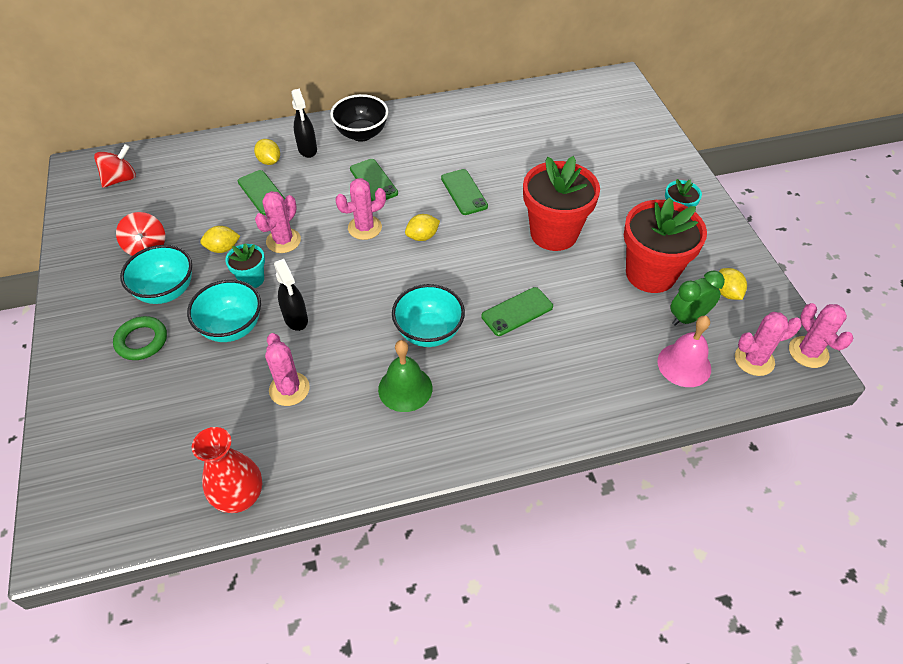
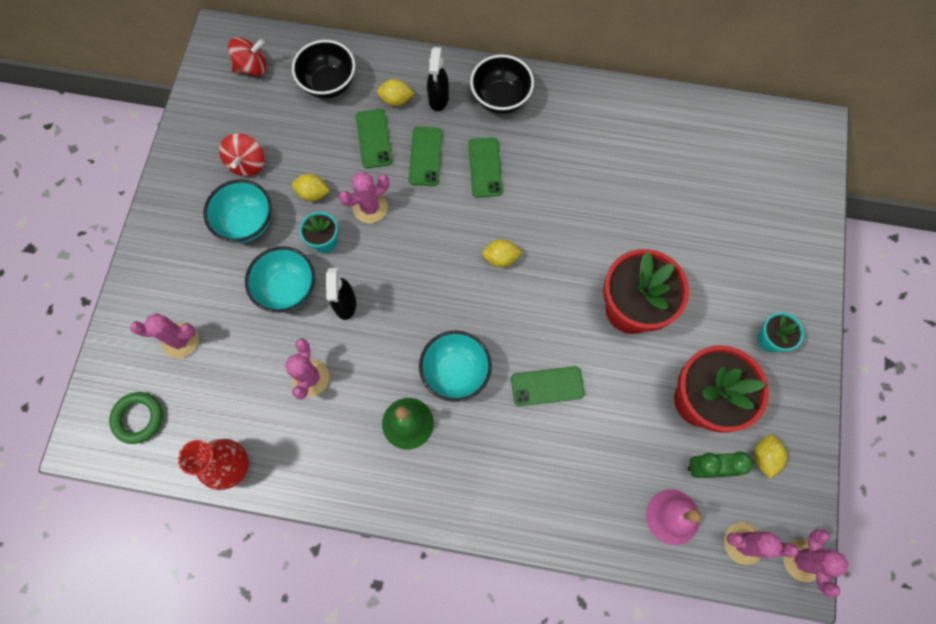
camera: 25 degrees right, 20 degrees up
green ring [113,316,167,360] -> green ring moved to [109,392,163,444]
yellow lemon [254,139,280,165] -> yellow lemon turned 75 degrees counterclockwise [377,79,414,106]
pink cactus [335,178,386,240] -> pink cactus moved to [130,313,199,358]
green phone [441,169,488,215] -> green phone moved to [409,127,442,186]
none -> black bowl [292,40,355,99]

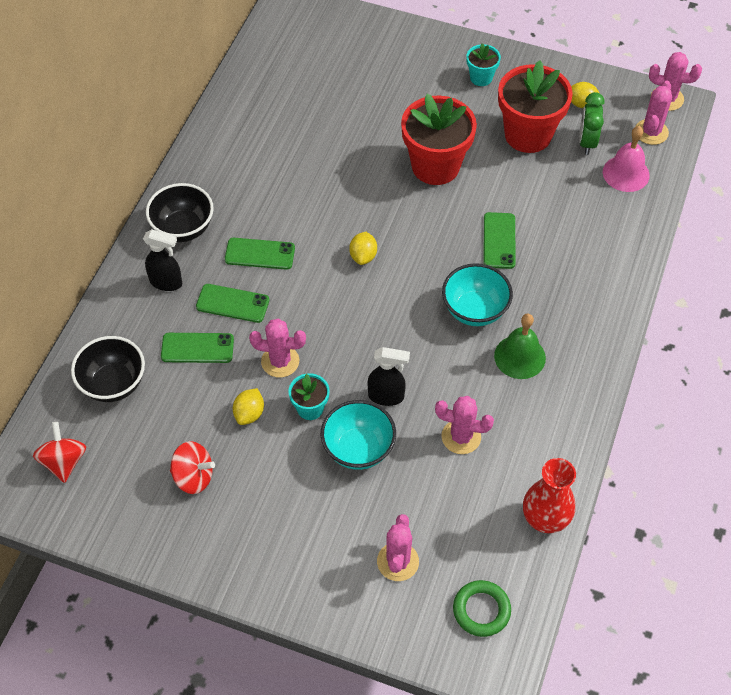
camera: 80 degrees left, 15 degrees down
turquoise bowl [203,179,272,243] -> none
pink cactus [339,172,389,223] -> pink cactus turned 60 degrees counterclockwise [249,319,306,377]
yellow lemon [377,79,414,106] -> none

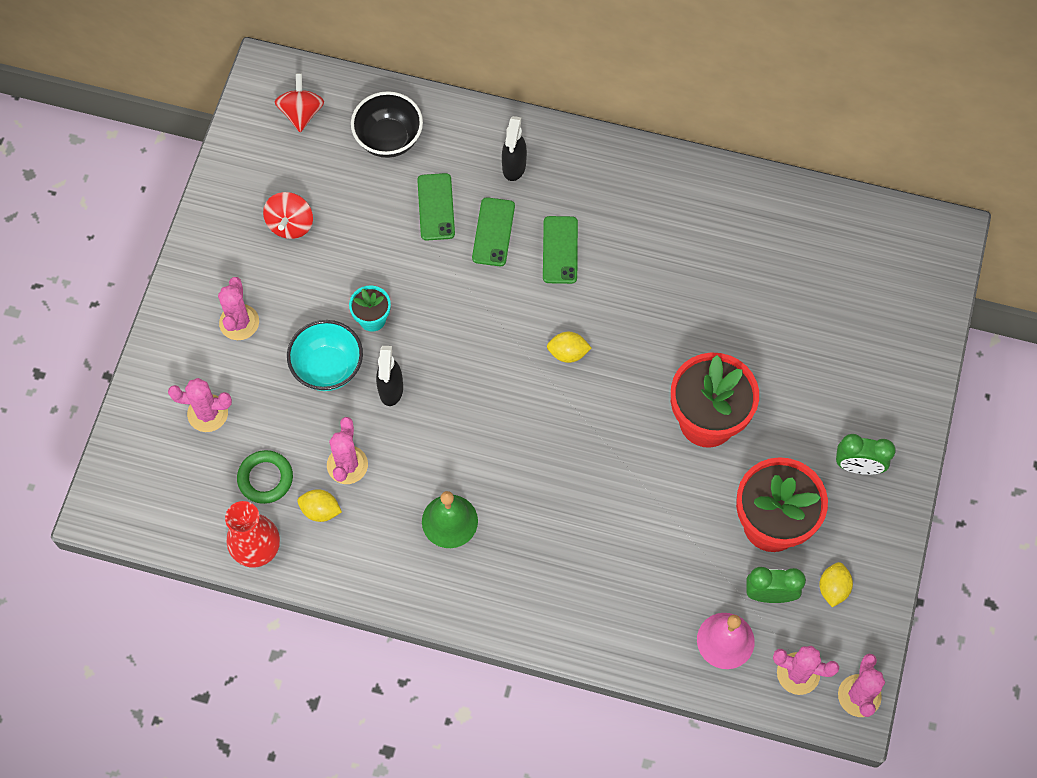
camera: 85 degrees right, 10 degrees up
red spinning top [33,422,86,483] -> red spinning top turned 75 degrees counterclockwise [275,73,324,132]
black bowl [146,183,214,242] -> none
yellow lemon [233,388,264,425] -> yellow lemon moved to [298,489,342,522]
pink cactus [249,319,306,377] -> pink cactus moved to [218,277,259,340]
turquoise bowl [442,263,513,326] -> none
green ring [453,580,511,637] -> green ring moved to [237,450,293,504]
turquoise flower pot [466,44,501,86] -> green clock [836,434,896,475]
green phone [483,212,516,269] -> none

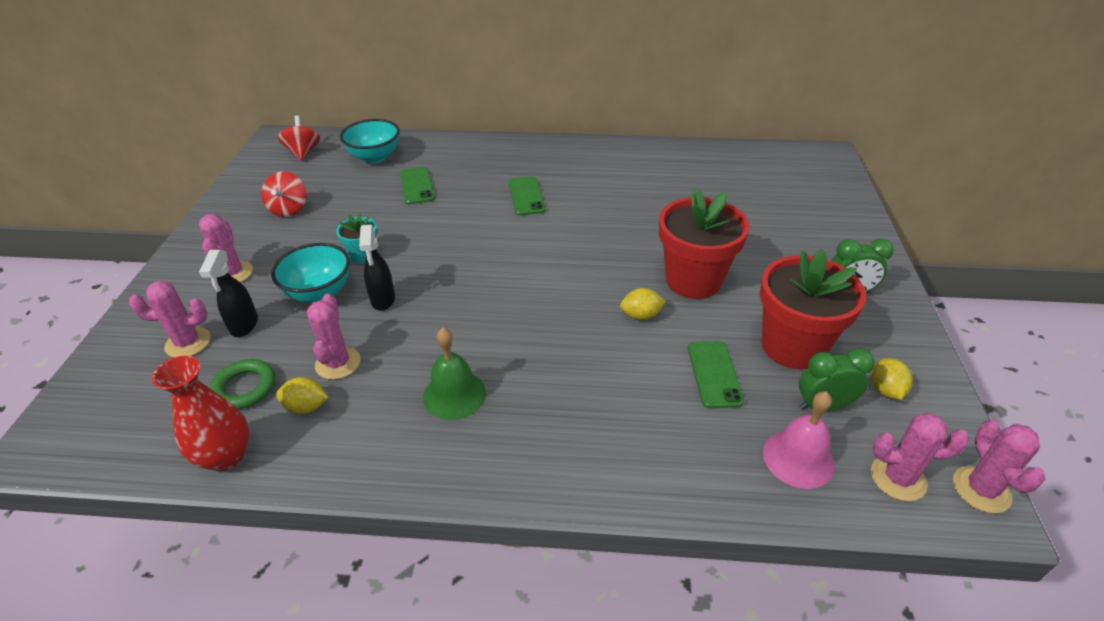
camera: 10 degrees left, 25 degrees down
black bowl [351,91,423,158] -> turquoise bowl [340,119,400,164]
green phone [472,197,515,266] -> green phone moved to [688,341,744,409]
black spray bottle [502,116,527,181] -> black spray bottle moved to [199,250,258,337]
yellow lemon [547,332,592,363] -> yellow lemon moved to [620,288,666,320]

